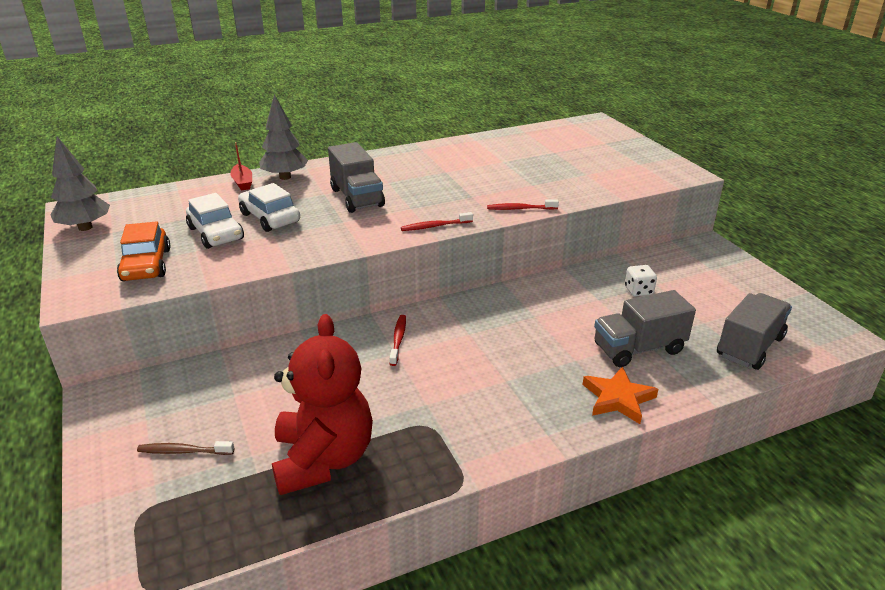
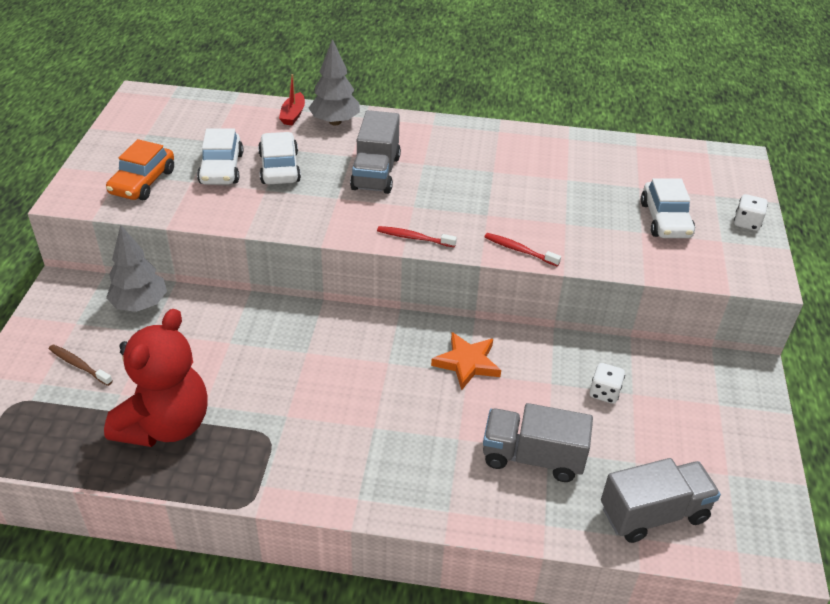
camera: 30 degrees right, 10 degrees up
grey tree [51,136,110,231] -> grey tree moved to [106,225,167,312]
red toothbrush [390,315,406,366] -> none
orange star [583,366,658,424] -> orange star moved to [431,332,501,390]
none -> white car [641,178,695,238]
none -> white dice [734,194,768,231]

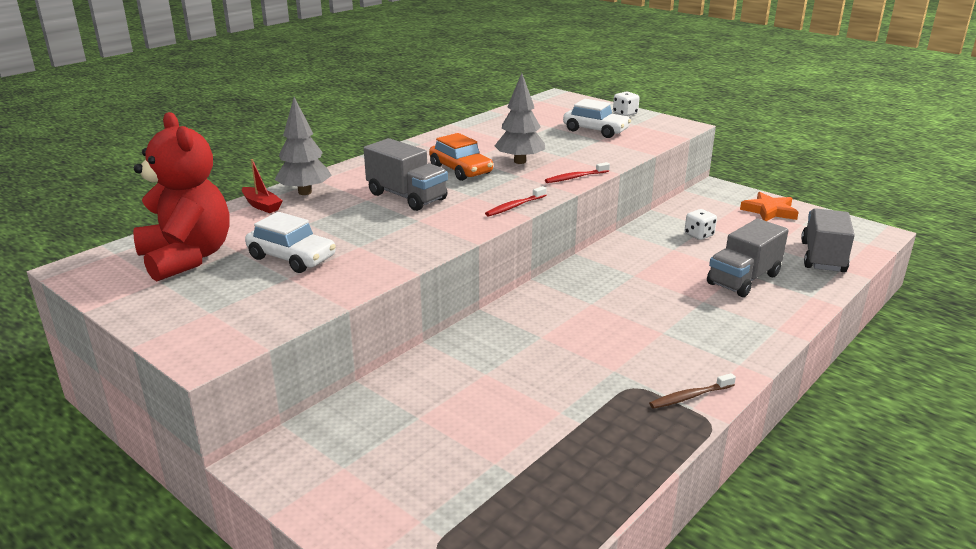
camera: 55 degrees left, 15 degrees down
brown toothbrush [49,344,113,386] -> brown toothbrush moved to [649,373,736,409]
red teddy bear [104,309,208,447] -> red teddy bear moved to [133,112,230,281]
orange car [106,139,174,200] -> orange car moved to [429,133,493,181]
grey tree [106,225,167,312] -> grey tree moved to [495,73,545,164]
white car [258,132,301,184] -> none
orange star [431,332,501,390] -> orange star moved to [740,192,799,221]

